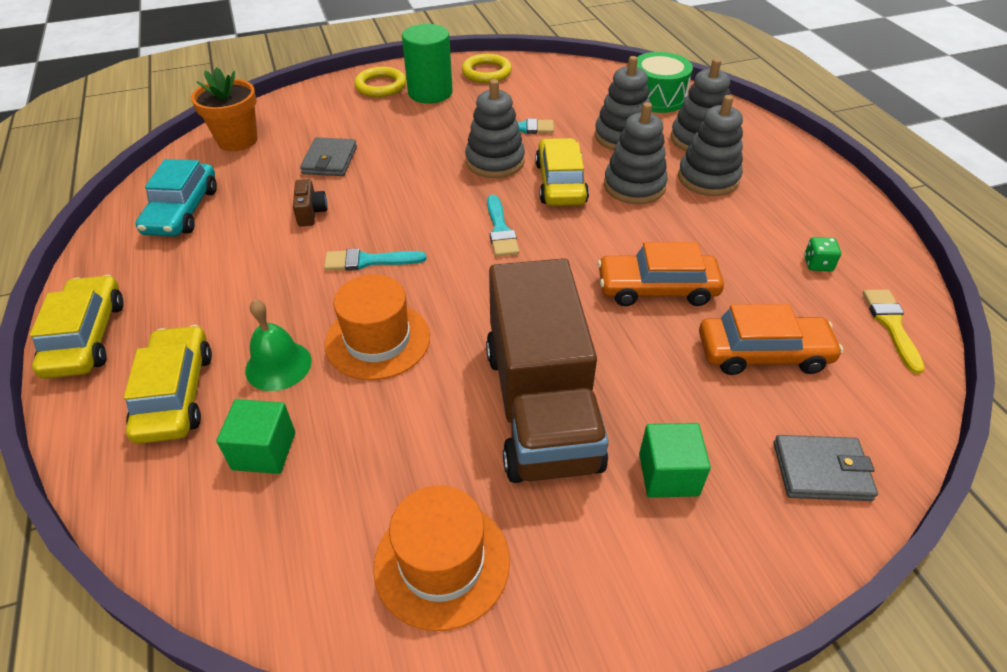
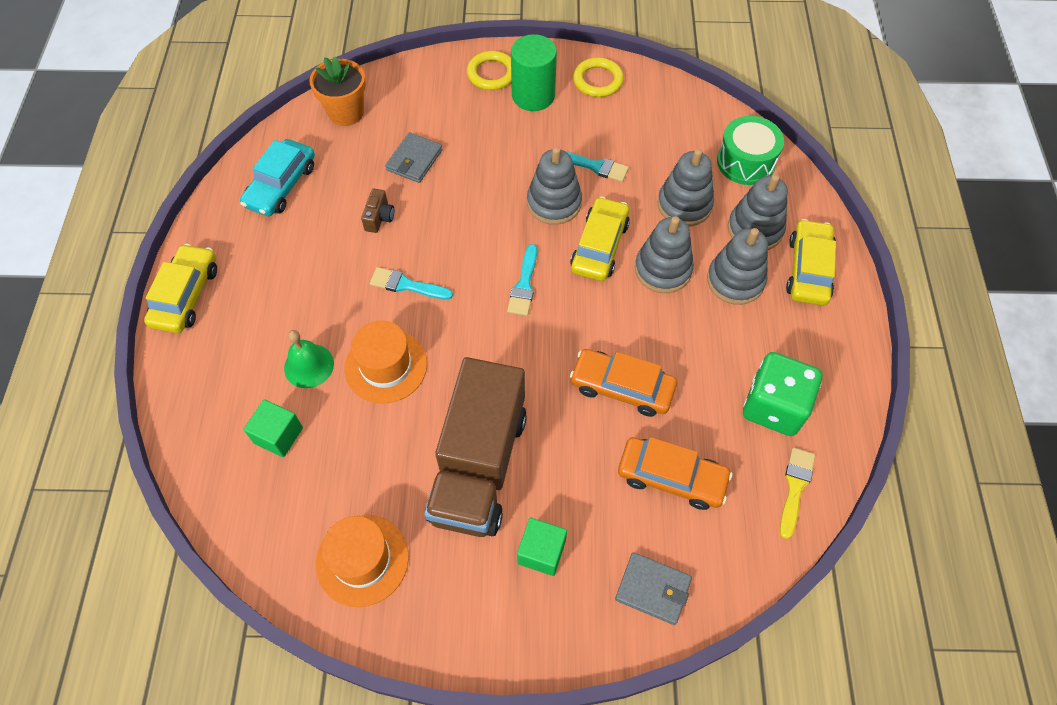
camera: 20 degrees right, 15 degrees up
yellow car [124,325,212,444] -> yellow car moved to [786,219,836,306]
green dice [804,237,841,271] -> green dice [743,352,822,436], size x2.47

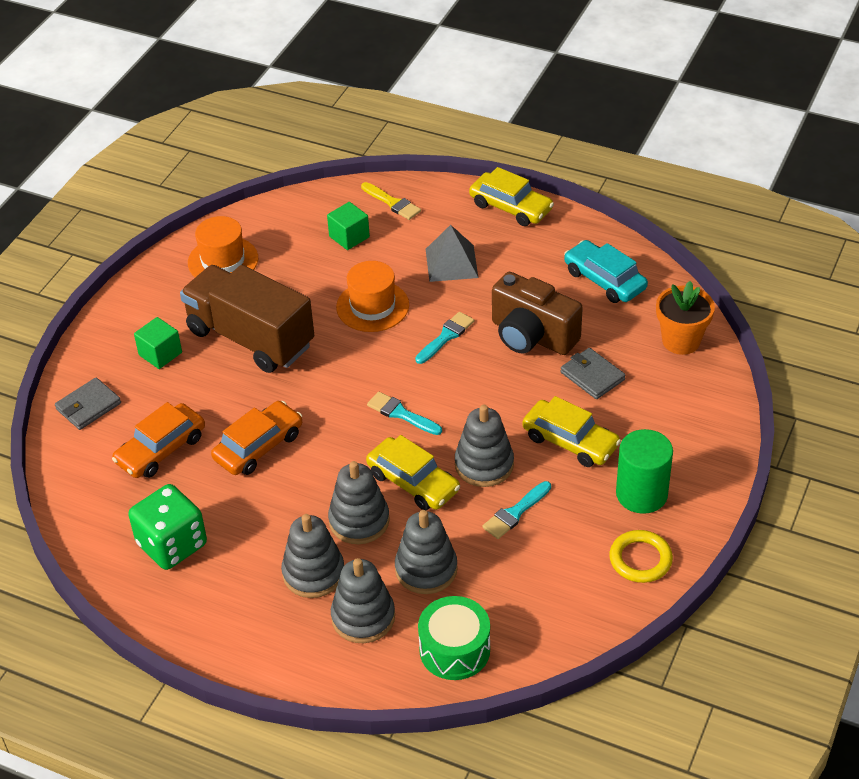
camera: 115 degrees right, 15 degrees down
green bell [284,330,334,388] -> none
brown camera [361,189,394,233] -> brown camera [492,272,583,355], size x2.31
yellow ring [467,51,511,90] -> none
yellow brush [780,447,815,539] -> yellow brush moved to [361,182,421,220]
yellow car [786,219,836,306] -> yellow car moved to [522,396,621,467]
none -> grey pyramid [426,225,478,282]

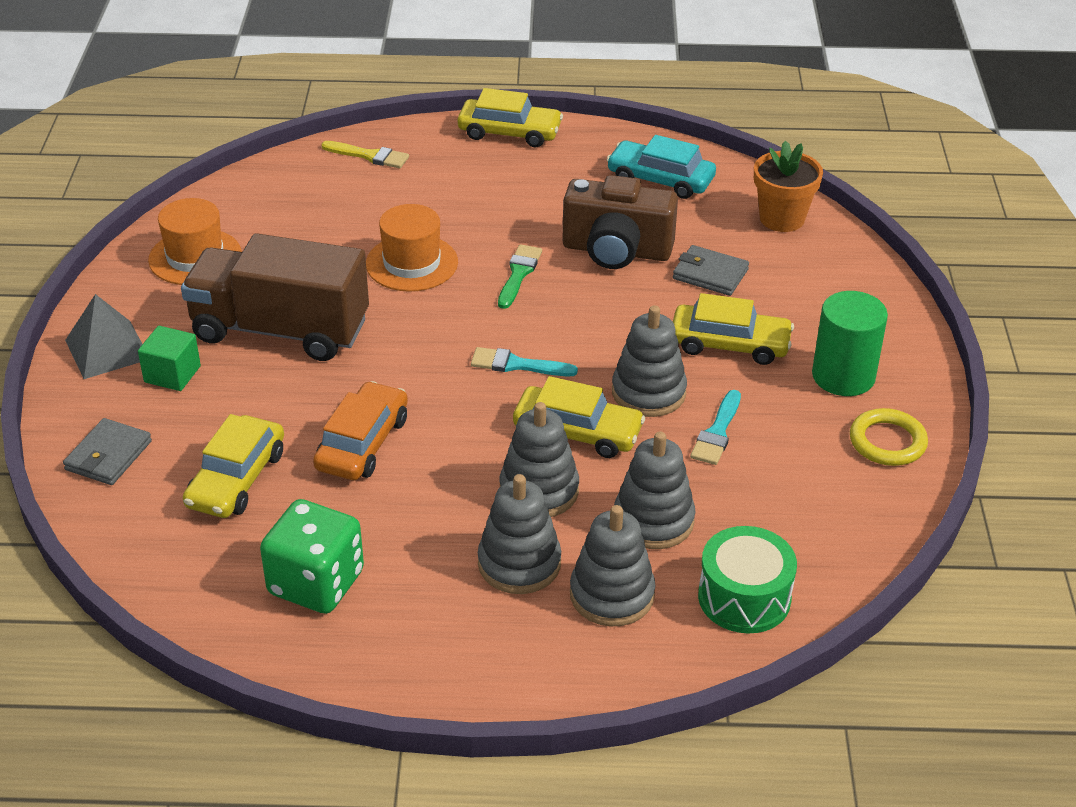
camera: 25 degrees left, 5 degrees down
orange car [112,402,205,478] -> yellow car [183,414,284,518]
green cube [327,202,370,250] -> none
turquoise brush [415,312,474,364] -> green brush [498,244,542,309]
grey pyramid [426,225,478,282] -> grey pyramid moved to [65,294,142,379]

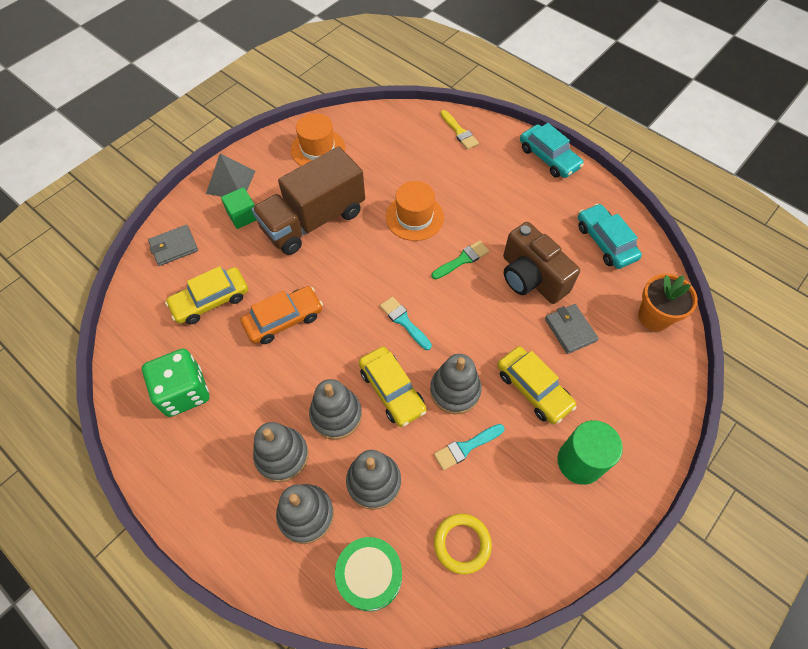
camera: 40 degrees right, 20 degrees up
brown truck [181,233,369,361] -> brown truck turned 90 degrees counterclockwise [252,146,365,255]
yellow car [458,88,563,147] -> turquoise car [520,123,584,178]
yellow ring [850,408,928,466] -> yellow ring moved to [434,514,492,574]

